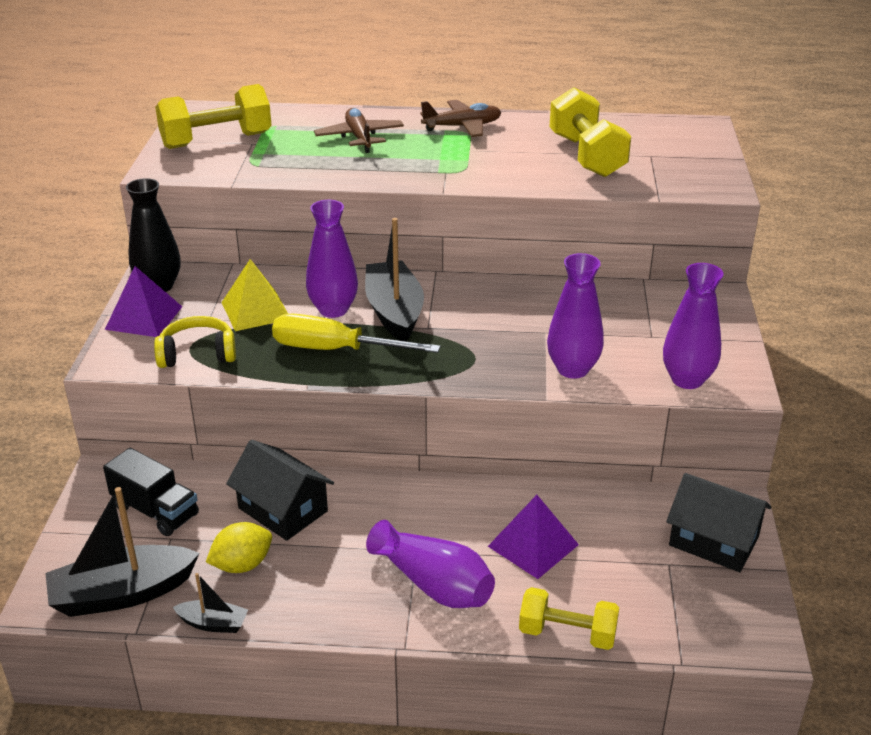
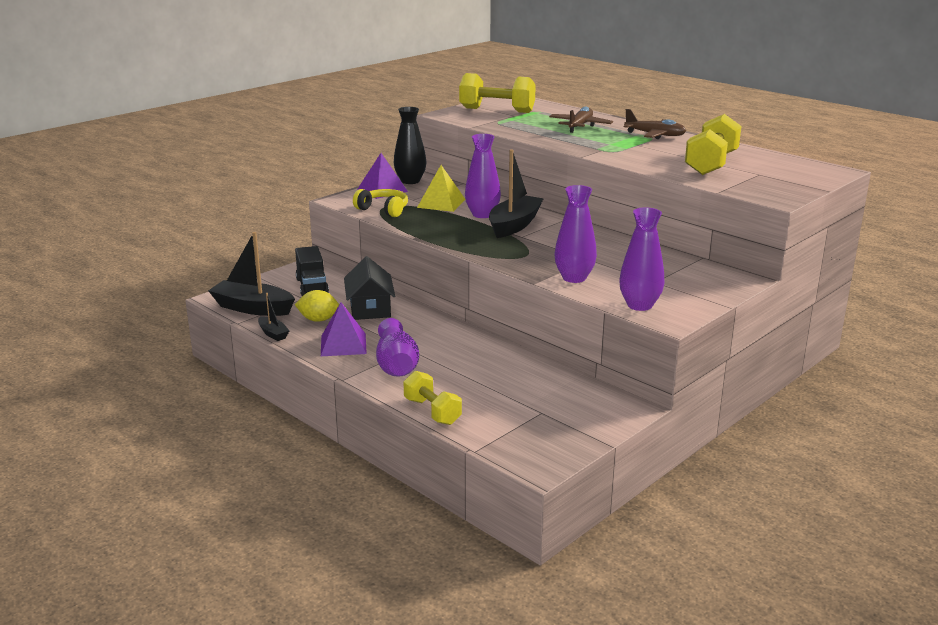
camera: 40 degrees right, 10 degrees down
yellow screwdriver [272,314,441,353] -> none
purple pyramid [488,495,579,579] -> purple pyramid moved to [321,302,367,356]
black house [666,473,772,572] -> none

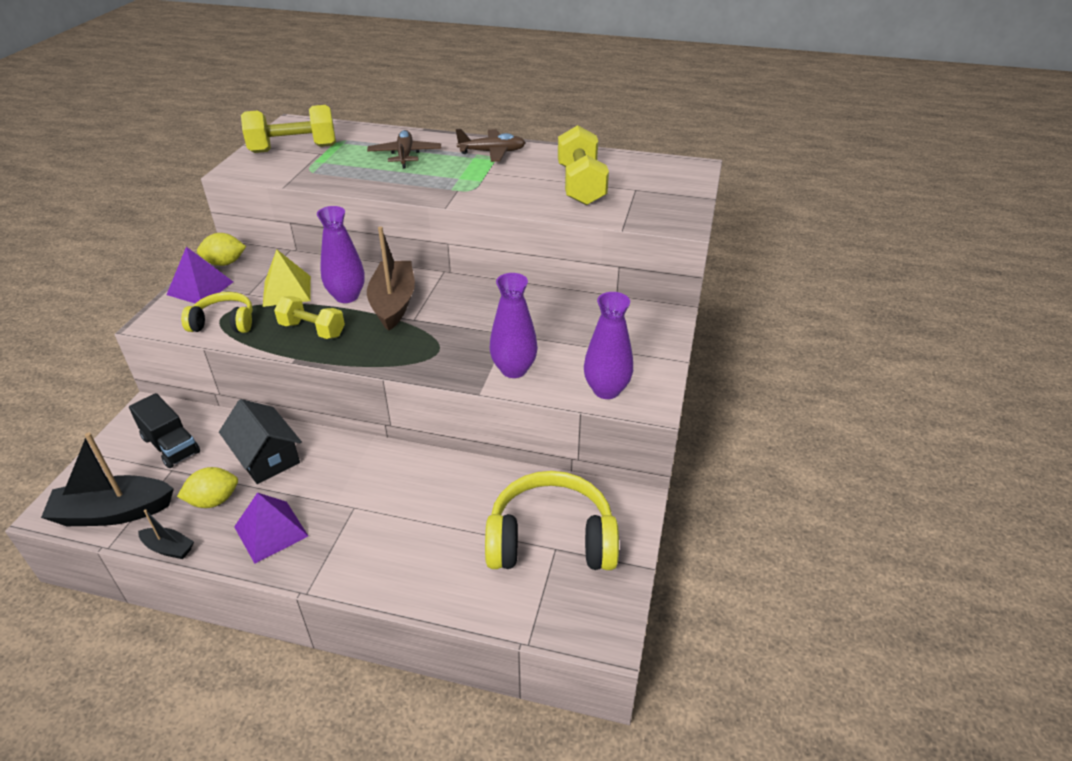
camera: 30 degrees left, 15 degrees up
purple vase [376,318,419,377] -> none
black vase [394,107,426,184] -> yellow lemon [197,233,246,266]
yellow dumbbell [403,371,462,425] -> yellow dumbbell moved to [274,296,345,339]
black boat [489,149,544,238] -> brown boat [367,226,415,331]
none -> yellow headphones [485,471,619,570]

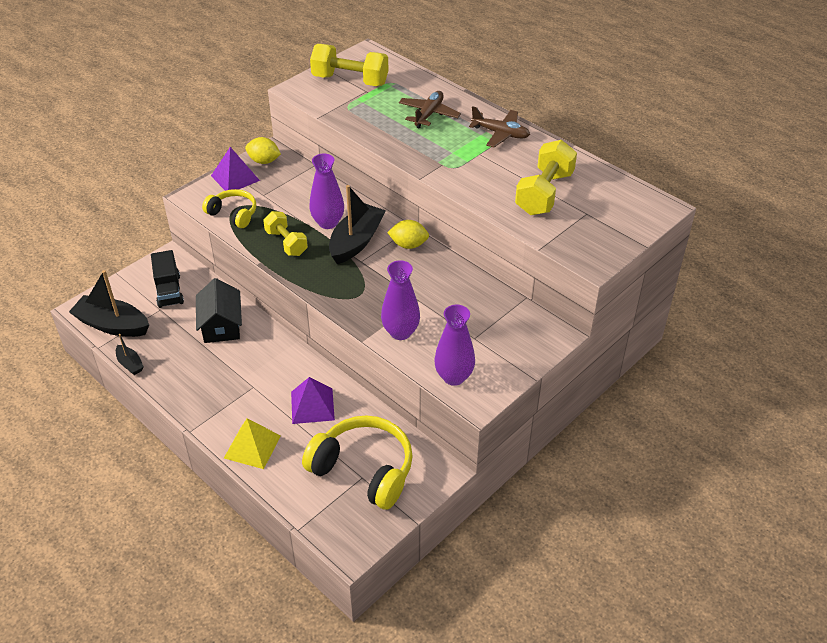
camera: 30 degrees right, 5 degrees up
yellow lemon [177,467,238,508] -> yellow lemon moved to [387,220,429,249]
purple pyramid [234,493,308,564] -> purple pyramid moved to [291,377,335,424]
yellow pyramid [263,249,311,307] -> yellow pyramid moved to [224,418,281,469]
brown boat [367,226,415,331] -> black boat [329,185,386,264]

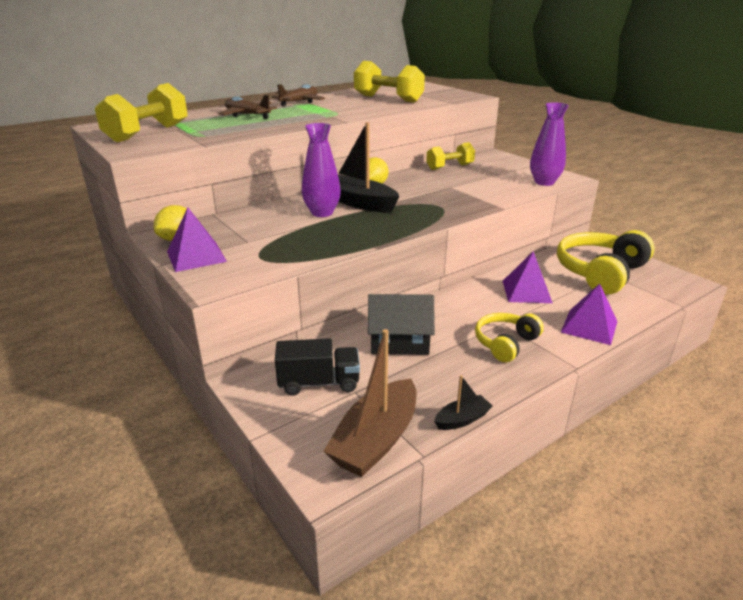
camera: 80 degrees left, 15 degrees down
black boat [69,270,149,337] -> brown boat [323,329,417,477]
yellow headphones [202,189,256,228] -> yellow headphones moved to [475,313,544,362]
yellow pyramid [224,418,281,469] -> purple pyramid [561,283,617,345]
yellow dumbbell [263,211,308,256] -> yellow dumbbell moved to [426,142,475,170]
purple vase [381,260,420,340] -> none

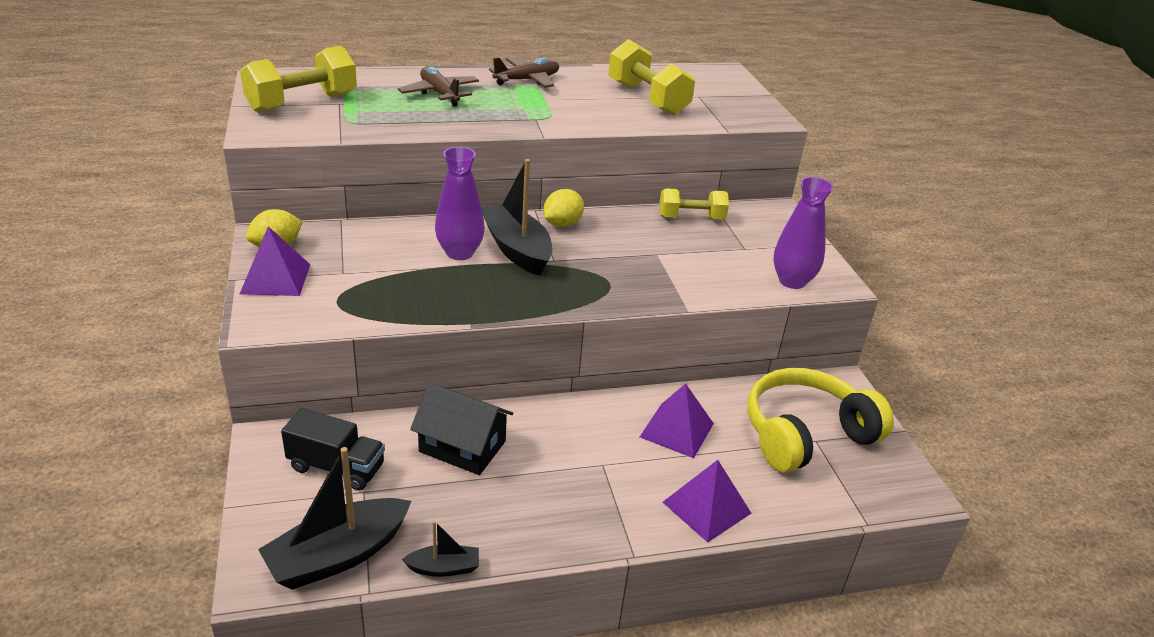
camera: 20 degrees right, 5 degrees up
brown boat [323,329,417,477] -> black boat [258,447,411,590]
yellow headphones [475,313,544,362] -> none

